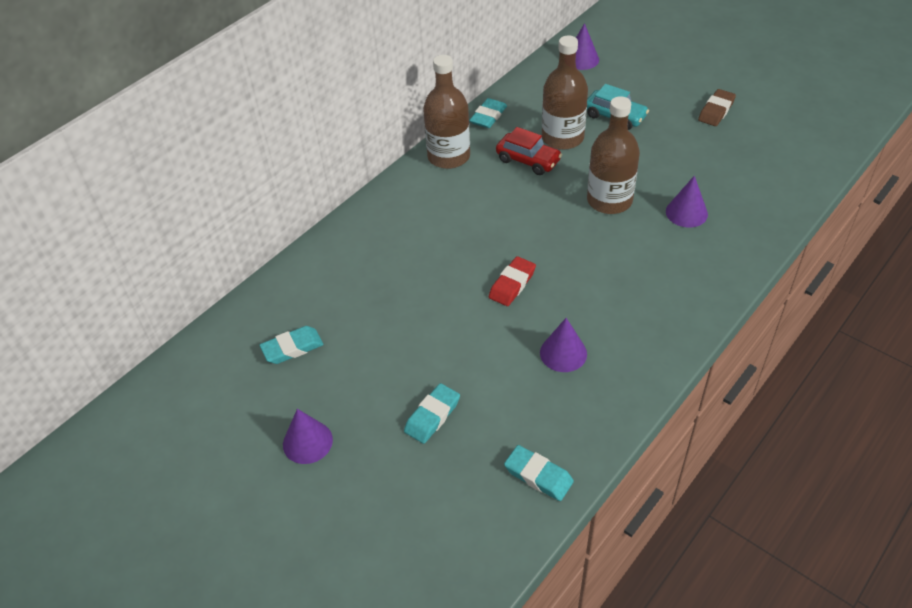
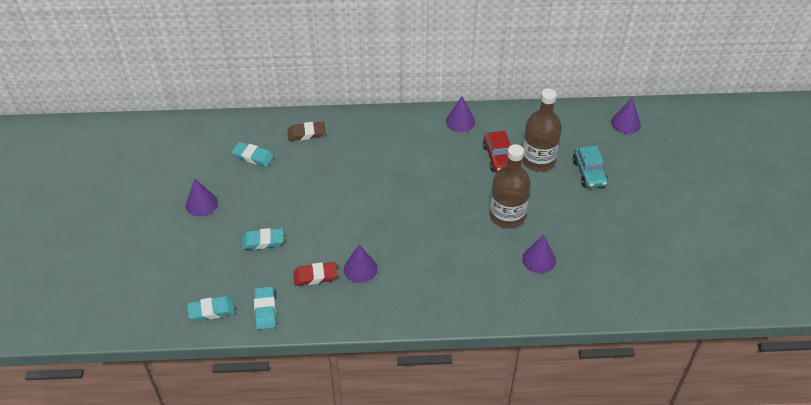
camera: 45 degrees right, 0 degrees up
brown bottle [423,55,470,169] -> purple cone [446,96,475,132]
turquoise eraser [469,98,507,128] -> turquoise eraser moved to [187,296,235,321]
red eraser [489,256,536,306] -> red eraser moved to [293,262,337,286]
brown eraser [698,89,736,126] -> brown eraser moved to [287,122,326,141]

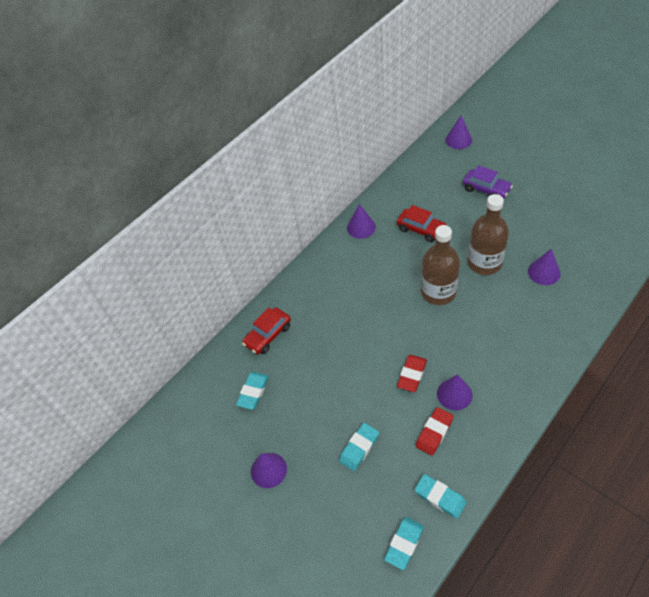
camera: 40 degrees left, 5 degrees up
turquoise eraser [232,142,274,167] -> turquoise eraser turned 45 degrees counterclockwise [236,372,269,410]
brown eraser [287,122,326,141] -> red car [242,307,291,354]
brown bottle [522,89,562,172] -> brown bottle moved to [421,225,460,305]
turquoise car [573,146,608,188] -> purple car [463,165,513,199]
none -> red eraser [397,355,427,392]

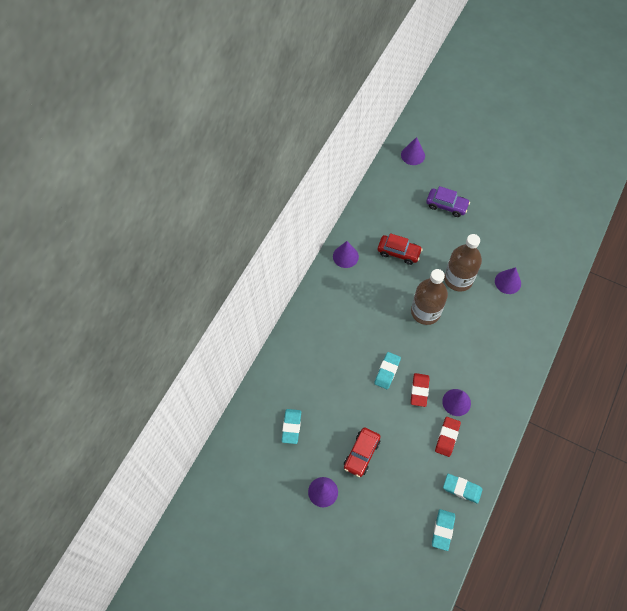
camera: 20 degrees left, 10 degrees up
red car [242,307,291,354] -> red car moved to [344,427,381,477]
turquoise eraser [339,423,379,471] -> turquoise eraser moved to [374,352,401,389]

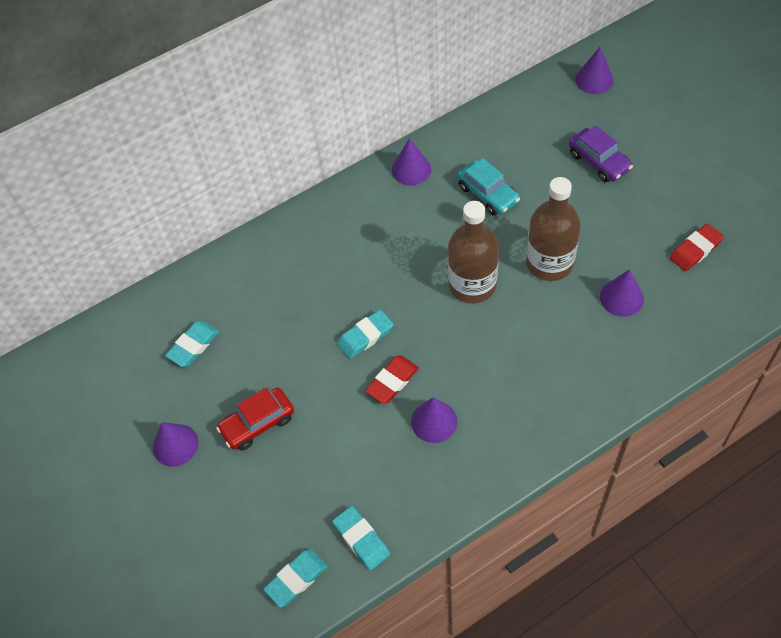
camera: 35 degrees right, 5 degrees down
red car [378,233,423,265] -> turquoise car [457,158,520,215]
red eraser [435,417,461,457] -> red eraser moved to [670,224,724,271]

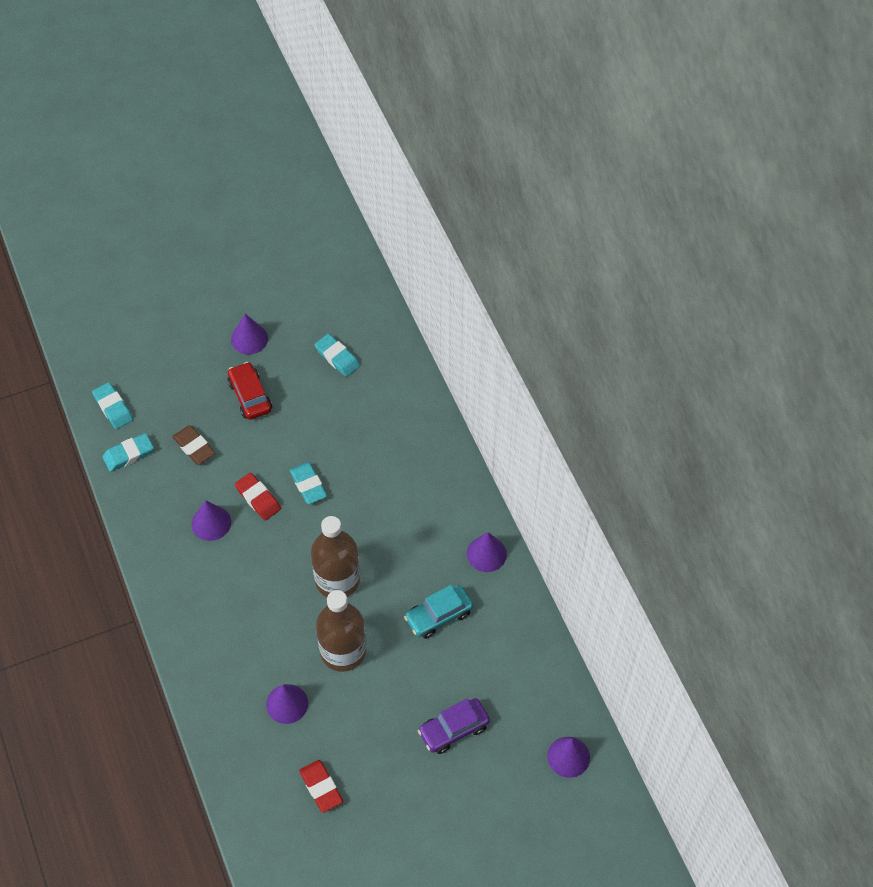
camera: 95 degrees right, 0 degrees up
none -> brown eraser [172,426,216,465]

